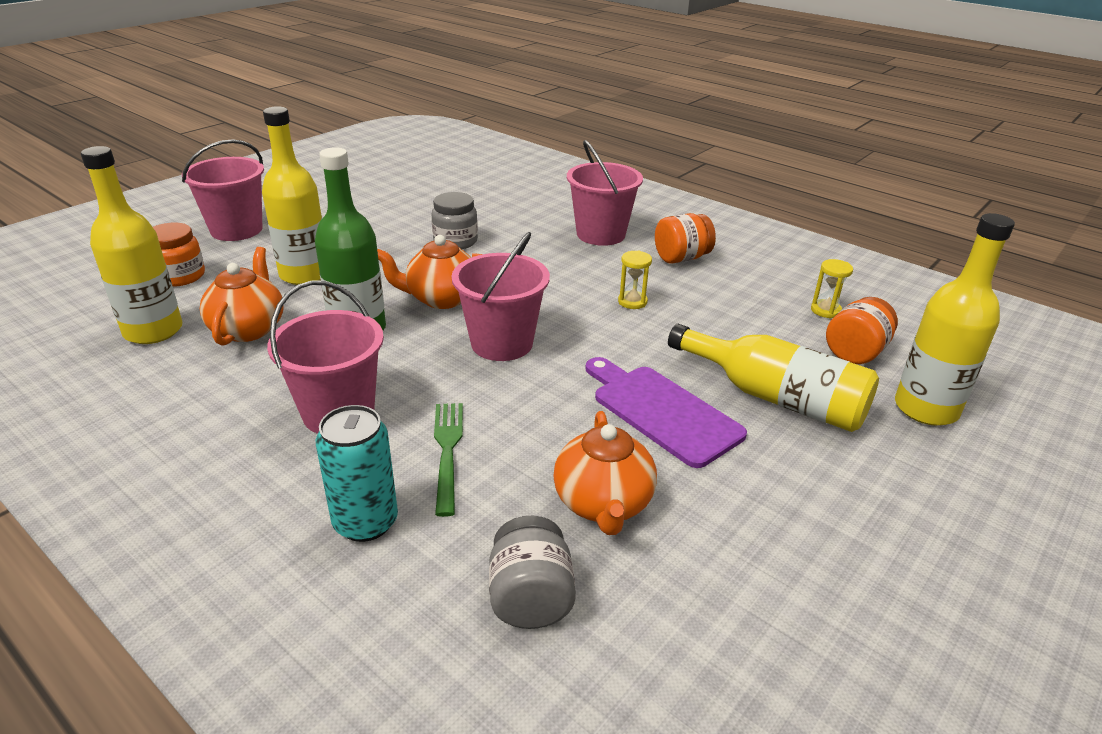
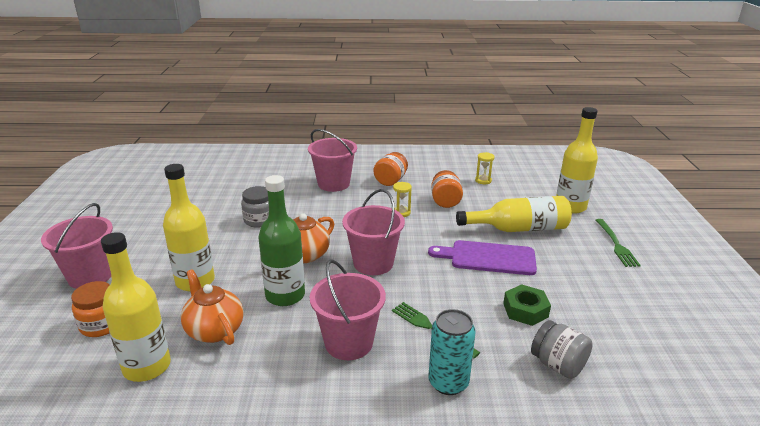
camera: 40 degrees left, 5 degrees down
orange teapot [553,411,657,535] -> green nut [503,284,551,326]
orange jar [826,297,898,364] -> orange jar moved to [431,170,463,208]
none -> green fork [596,219,641,267]

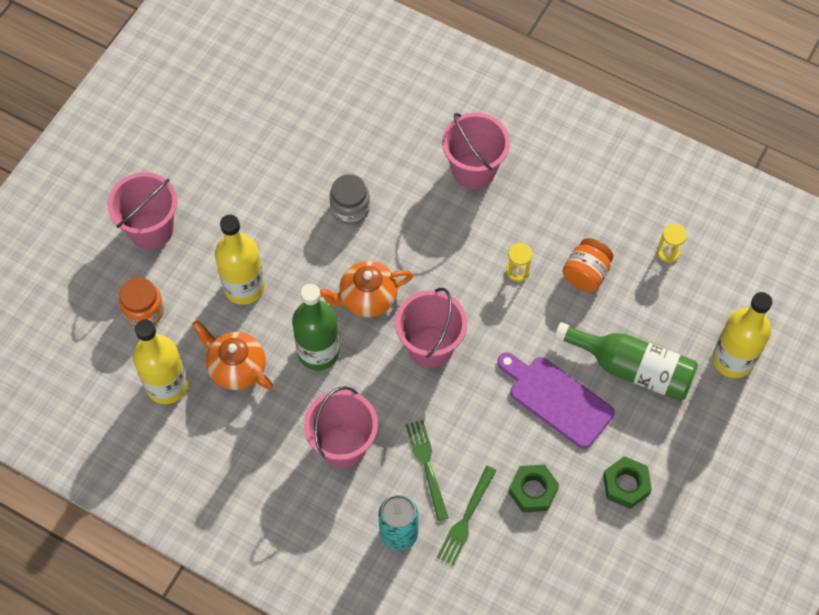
camera: 30 degrees right, 35 degrees up
orange teapot [181,269,244,345] -> orange teapot turned 45 degrees counterclockwise [192,320,273,390]
orange jar [373,152,408,186] -> none
yellow bottle [456,196,572,232] -> green bottle [554,322,698,401]
grey jar [531,320,593,379] -> none
green fork [596,219,641,267] -> green fork moved to [437,466,497,566]
none -> green nut [603,456,652,509]

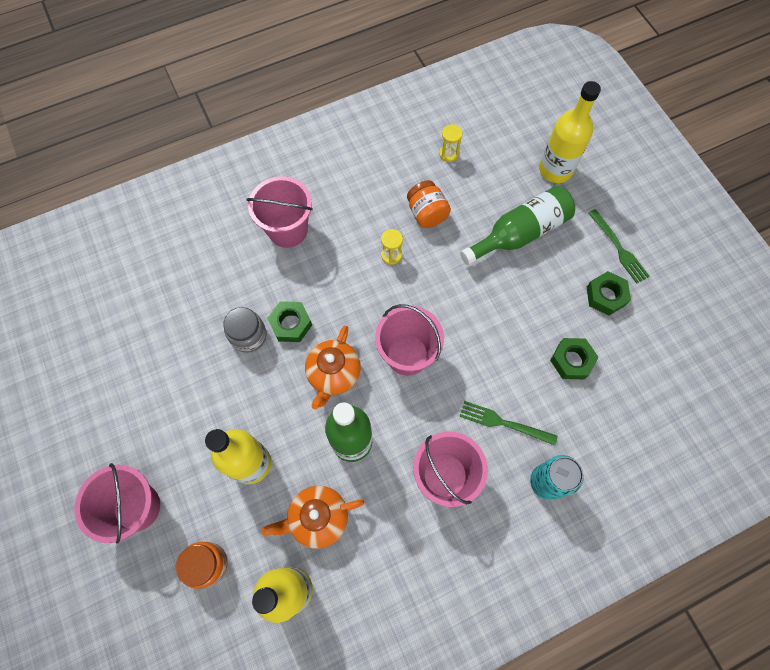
camera: 55 degrees left, 5 degrees up
green fork [437,466,497,566] -> green fork moved to [588,209,650,284]
purple cutting board [497,352,615,449] -> none
none -> green nut [267,301,312,342]

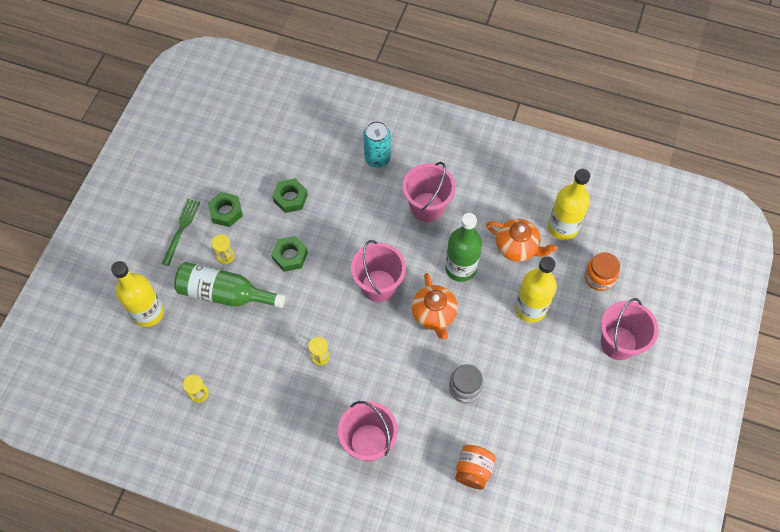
camera: 135 degrees left, 5 degrees down
green nut [267,301,312,342] -> green nut moved to [271,236,308,272]
orange teapot [305,326,361,410] -> orange teapot turned 105 degrees clockwise [412,273,458,339]
orange jar [407,180,451,228] -> orange jar moved to [455,445,496,489]
green fork [459,401,558,445] -> none
none -> yellow hourglass [211,234,235,264]

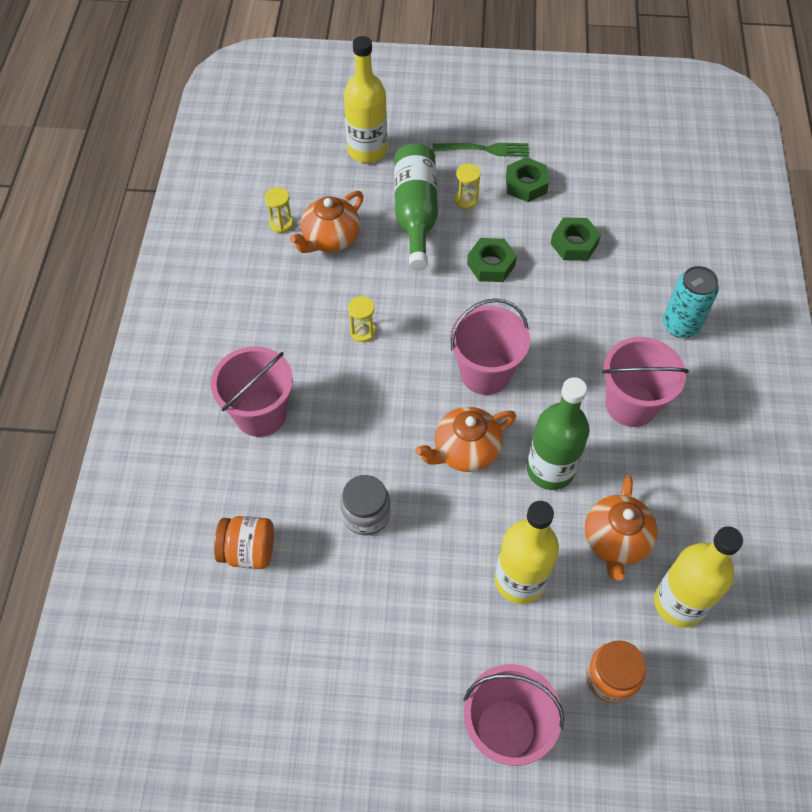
camera: 75 degrees right, 5 degrees down
none -> orange teapot [290,191,364,253]

